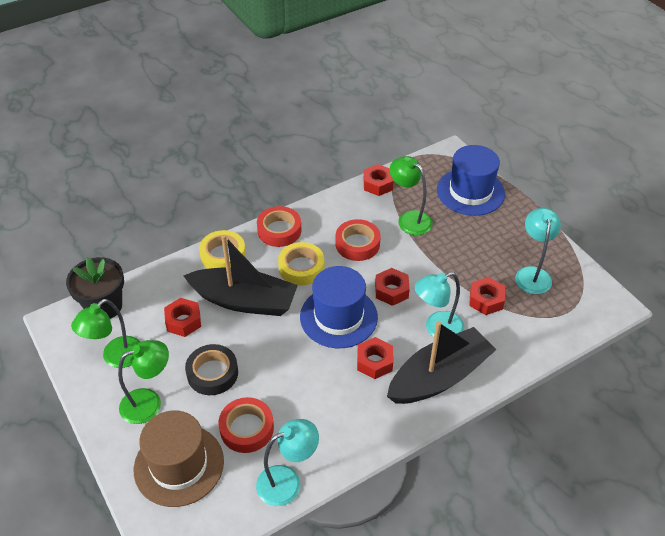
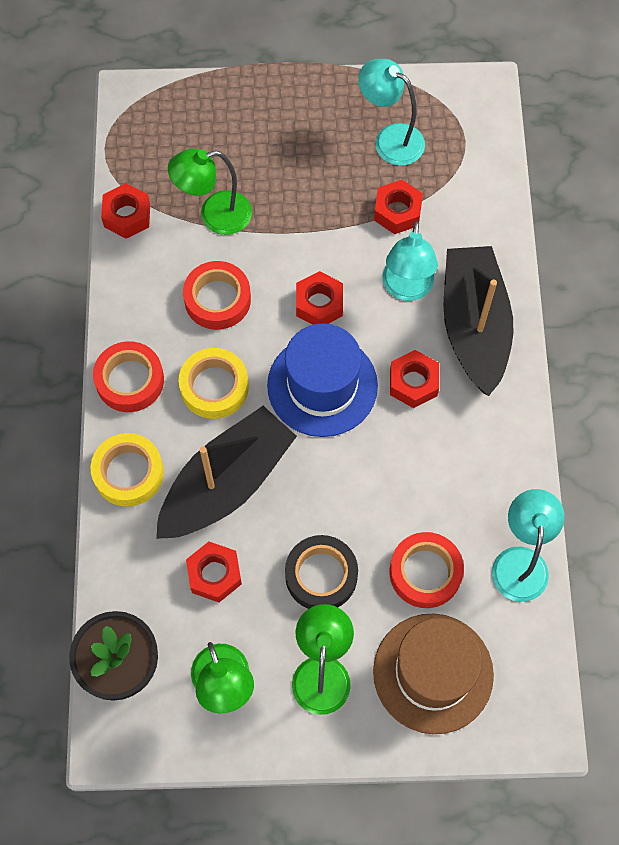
camera: 60 degrees left, 20 degrees up
blue hat [437,145,505,216] -> none

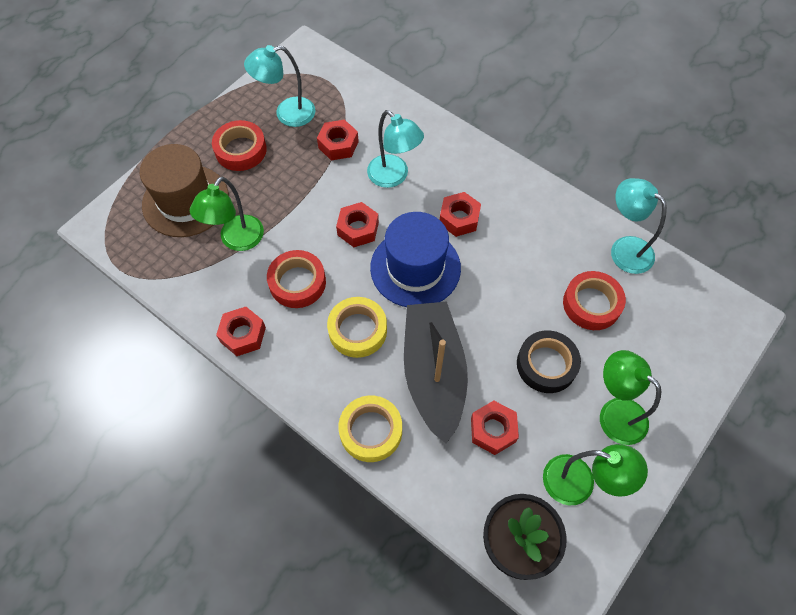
camera: 50 degrees left, 5 degrees down
red tape [93,341,164,412] -> red tape moved to [212,120,267,171]
red nut [101,183,150,239] -> red nut moved to [216,307,266,356]
brown hat [373,613,494,734] -> brown hat moved to [140,144,229,237]
black boat [443,246,513,396] -> none

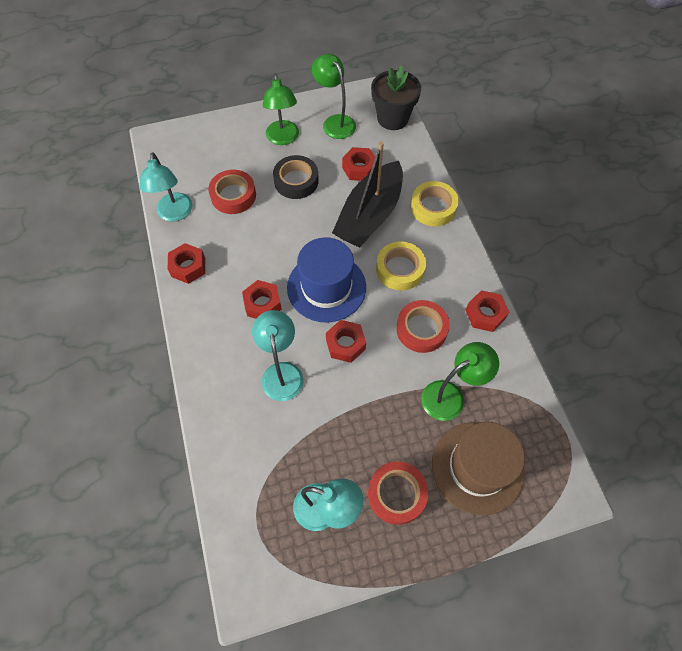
camera: 145 degrees left, 0 degrees up
red nut [317,120,359,161] -> red nut moved to [168,243,205,284]

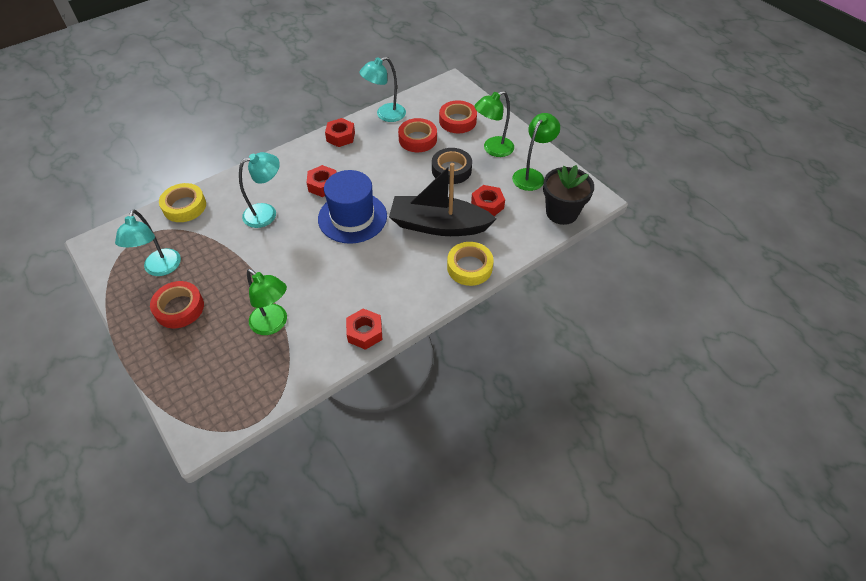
camera: 70 degrees right, 10 degrees down
red nut [326,320,366,363] -> none
yellow tape [376,241,426,290] -> yellow tape moved to [159,183,206,222]
red tape [396,300,450,353] -> red tape moved to [439,100,477,133]
brown hat [432,422,525,516] -> none

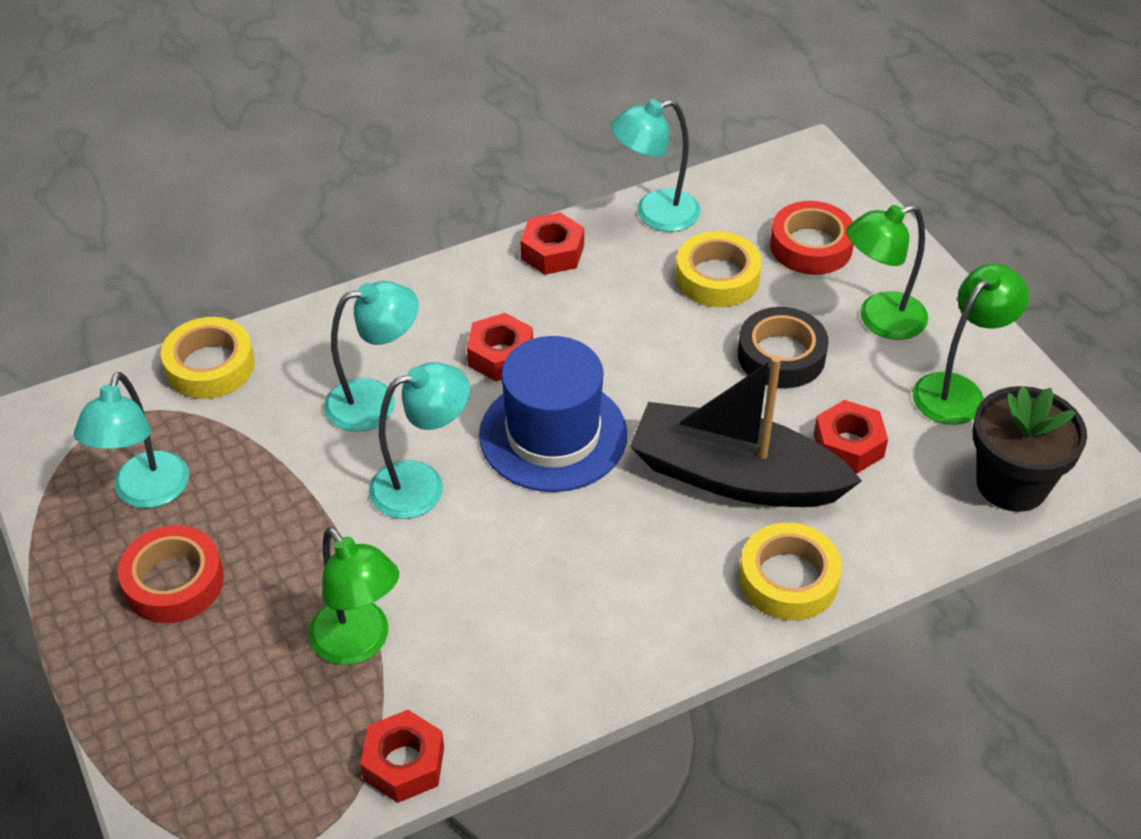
camera: 10 degrees right, 5 degrees down
red nut [346,308,382,350] -> red nut moved to [360,710,444,803]
red tape [398,118,437,152] -> yellow tape [676,231,762,307]
none -> turquoise lamp [369,362,470,519]

